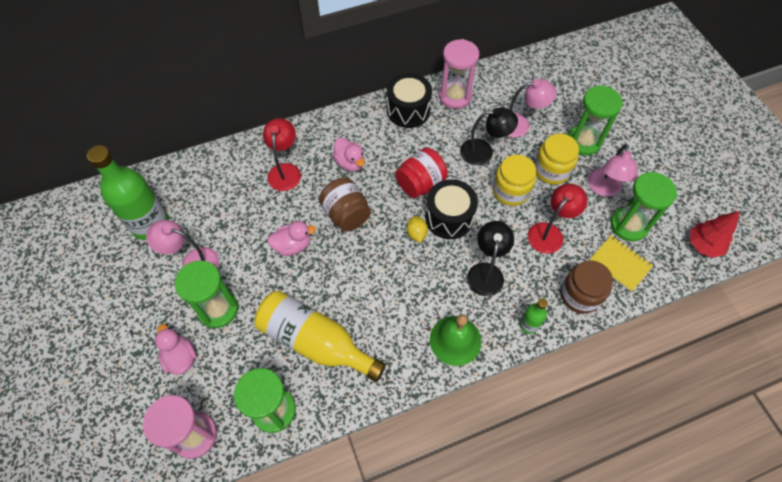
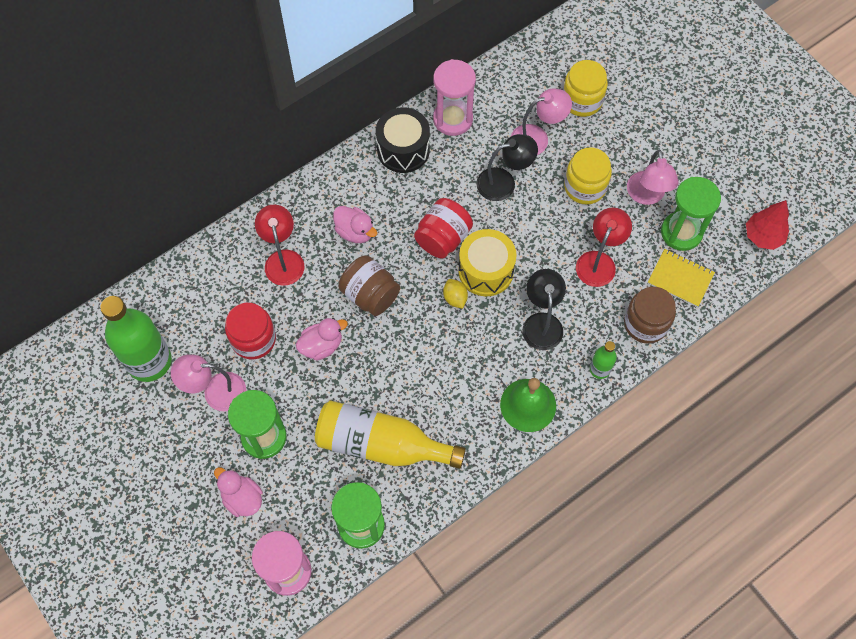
camera: 15 degrees left, 5 degrees up
black drum [425,179,478,239] -> yellow drum [458,229,517,296]
yellow jar [493,155,536,206] -> yellow jar moved to [563,60,608,117]
green hourglass [568,85,623,155] -> none
none -> red jar [225,303,276,359]

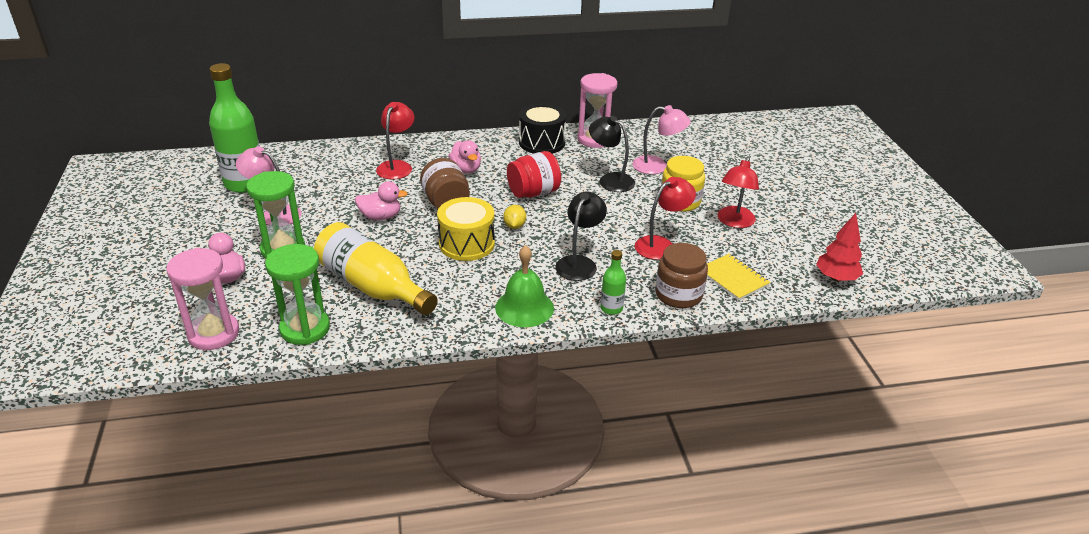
camera: 25 degrees right, 30 degrees down
red jar [225,303,276,359] -> none
yellow drum [458,229,517,296] -> yellow drum moved to [437,197,495,261]
black lamp [476,134,538,201] -> black lamp turned 150 degrees counterclockwise [589,116,635,192]
yellow jar [563,60,608,117] -> none
pink lamp [627,150,679,205] -> red lamp [718,157,759,228]
green hourglass [661,177,721,251] -> none

